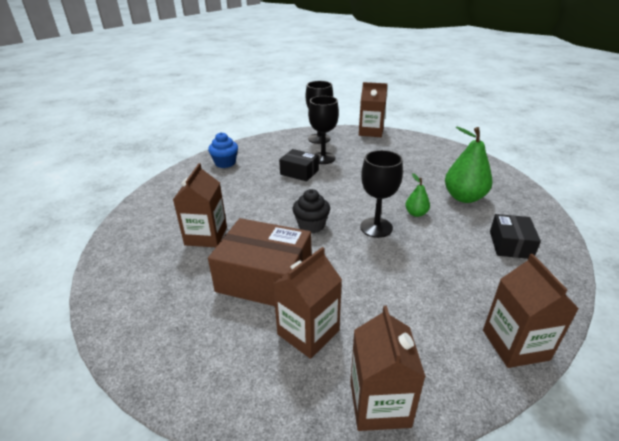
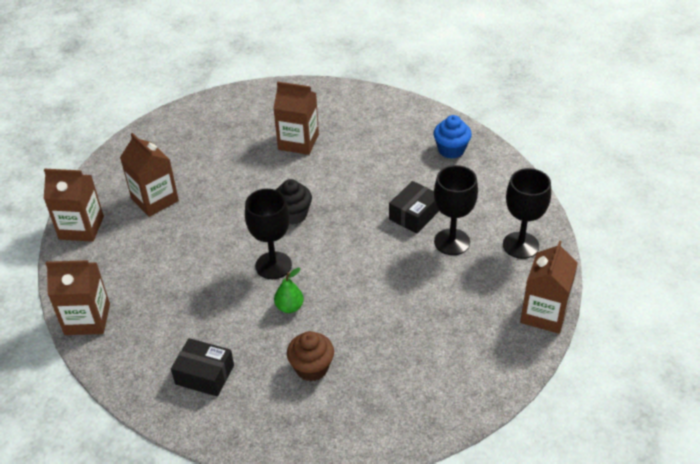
camera: 100 degrees right, 10 degrees up
brown box [208,218,311,306] -> none
green pear [445,126,493,203] -> brown cupcake [287,331,334,381]

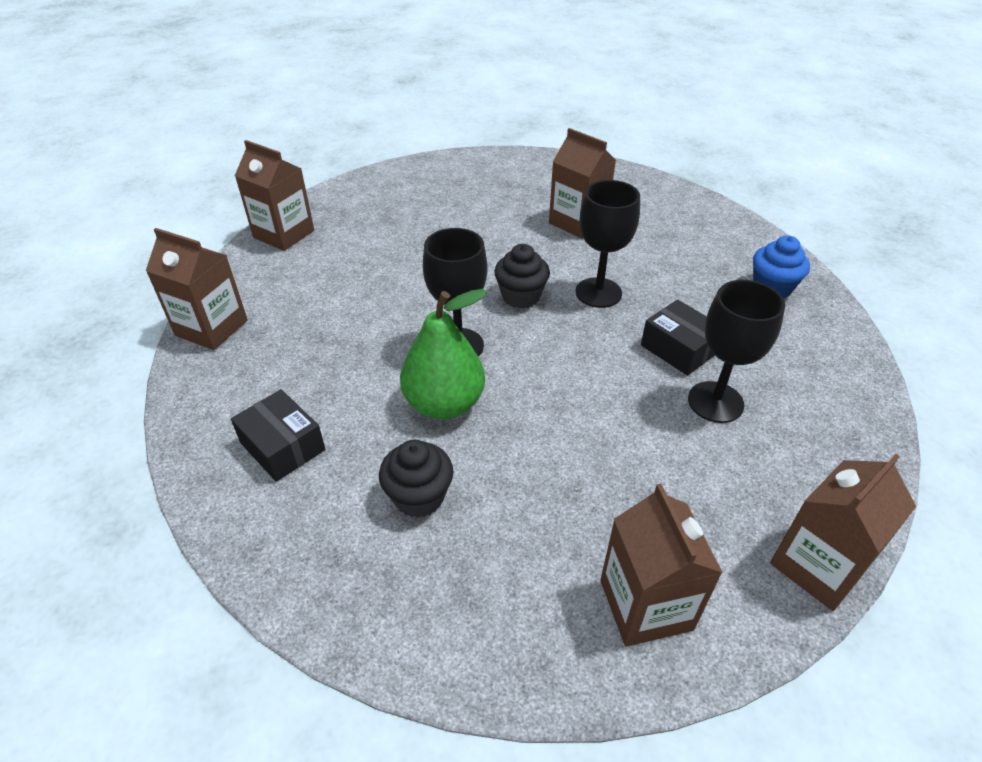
camera: 25 degrees right, 0 degrees up
brown carton [120,133,179,217] -> brown carton moved to [600,484,723,647]
green pear [274,267,304,313] -> green pear [400,289,487,419], size x1.95
brown cupcake [287,331,334,381] -> black cupcake [379,439,453,518]
black box [389,181,439,233] -> black box turned 75 degrees clockwise [641,300,715,376]
black goblet [503,168,551,259] -> black goblet moved to [575,180,640,308]

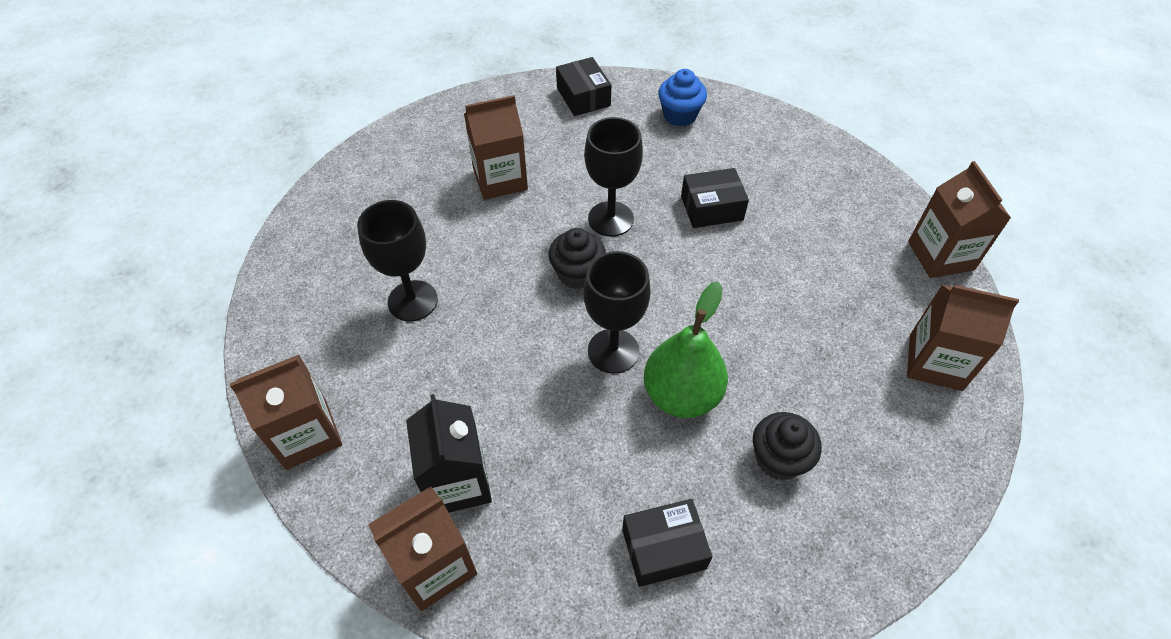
camera: 60 degrees left, 10 degrees up
black goblet [688,280,785,423] -> black goblet moved to [357,200,438,322]
none -> black carton [406,394,492,512]
none -> black box [556,57,612,116]

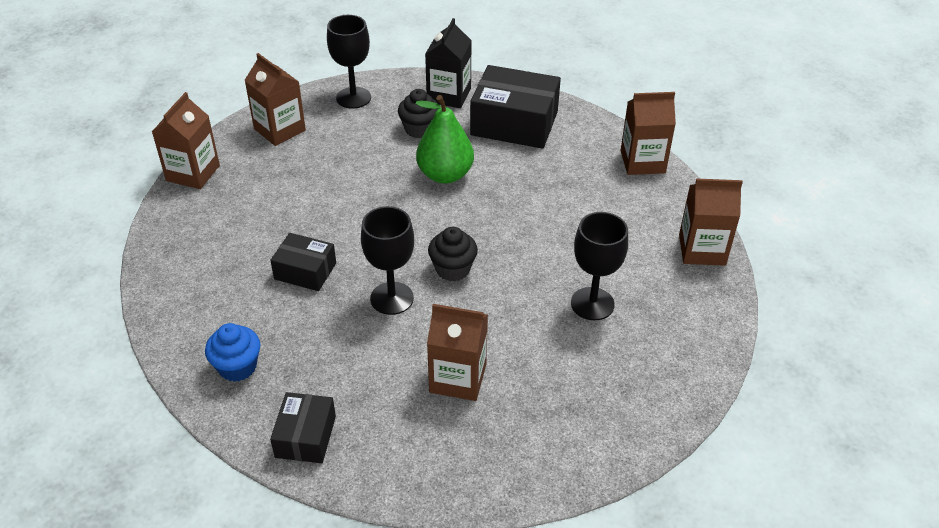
camera: 150 degrees left, 10 degrees down
black carton [406,394,492,512] -> black carton moved to [425,18,472,108]
black goblet [583,251,651,374] -> black goblet moved to [327,15,371,109]
black box [622,499,712,587] -> black box [470,65,561,149], size x1.79

